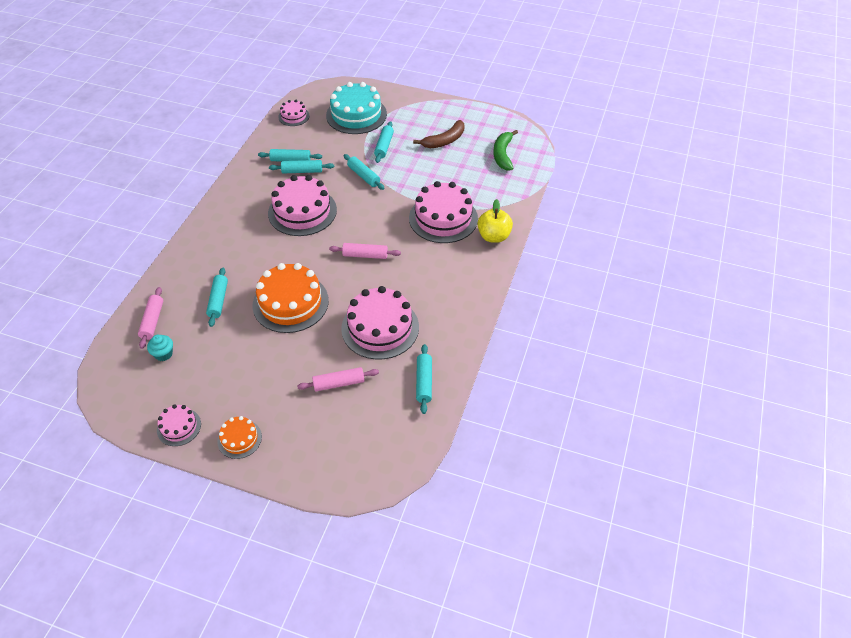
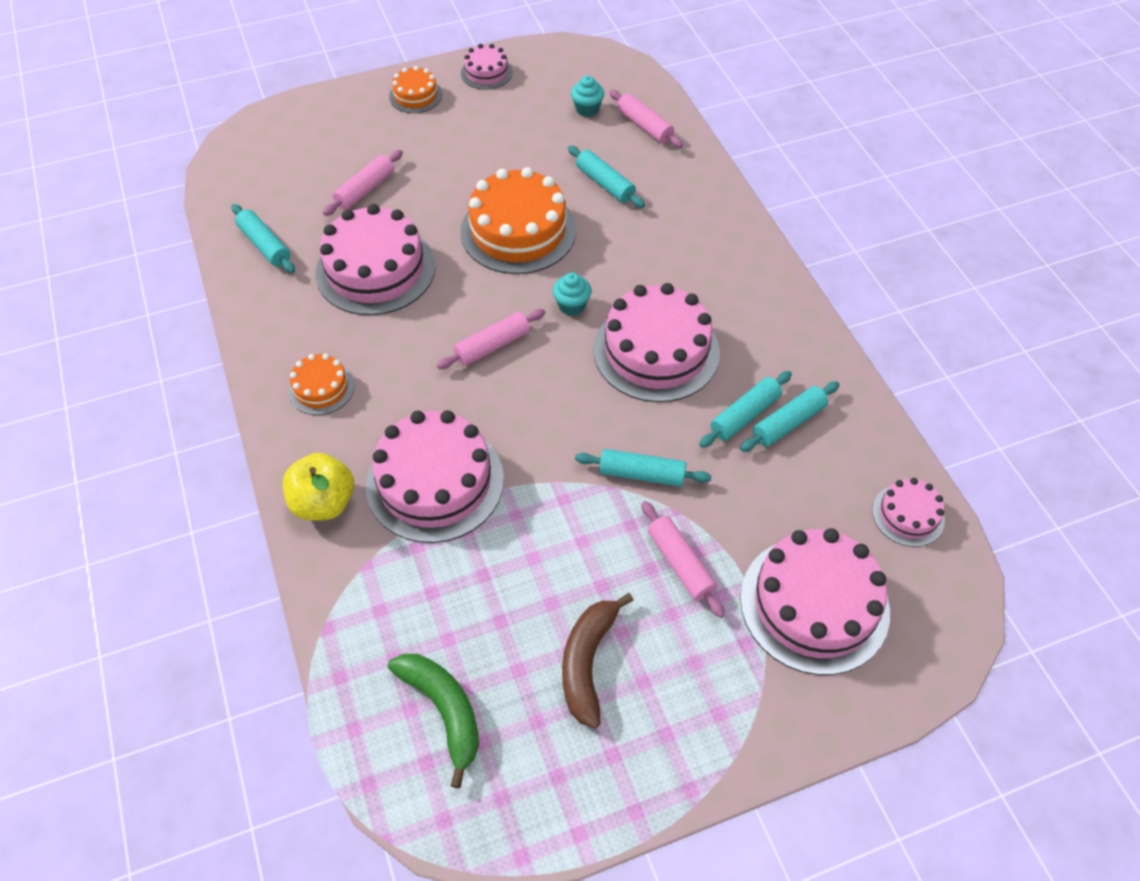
camera: 140 degrees right, 5 degrees up
turquoise cake [326,82,387,134] -> pink cake [740,528,890,675]
turquoise rolling pin [374,121,394,163] -> pink rolling pin [641,501,725,618]
none -> orange cake [288,354,354,415]
none -> turquoise cupcake [553,273,592,316]

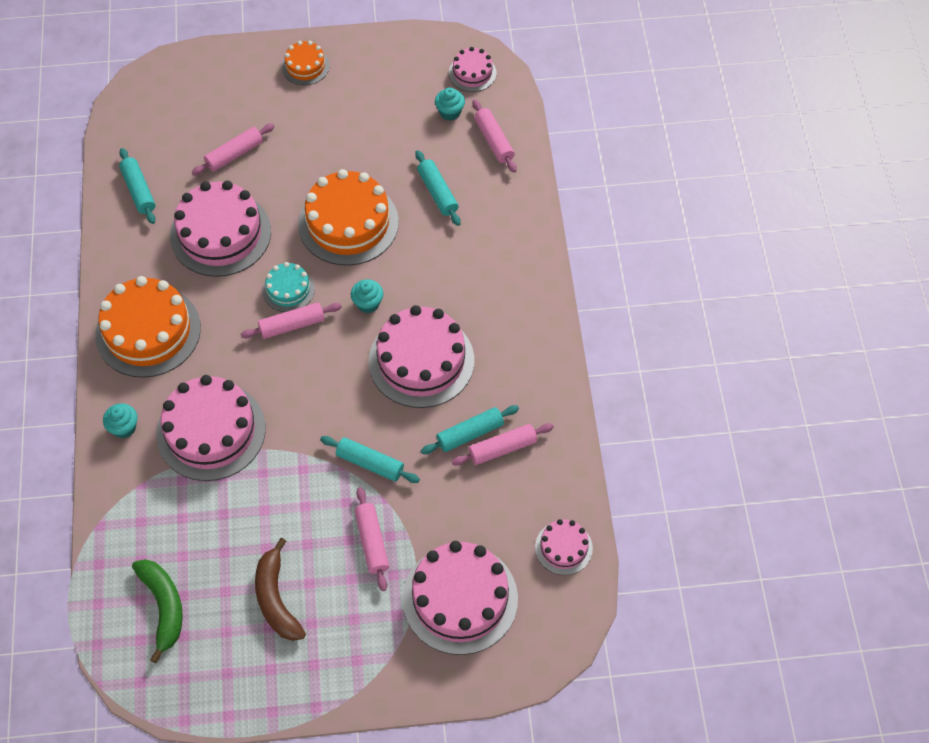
camera: 15 degrees right, 5 degrees up
yellow apple [283,453,354,521] -> turquoise cupcake [103,403,138,438]
orange cake [288,354,354,415] -> orange cake [95,276,201,378], size x1.97
pink cake [461,44,513,90] -> pink cake moved to [449,47,497,92]
brown banana [562,593,633,729] -> brown banana turned 45 degrees counterclockwise [255,538,306,641]
turquoise rolling pin [740,381,840,452] -> pink rolling pin [452,423,554,466]
none -> turquoise cake [262,262,315,312]

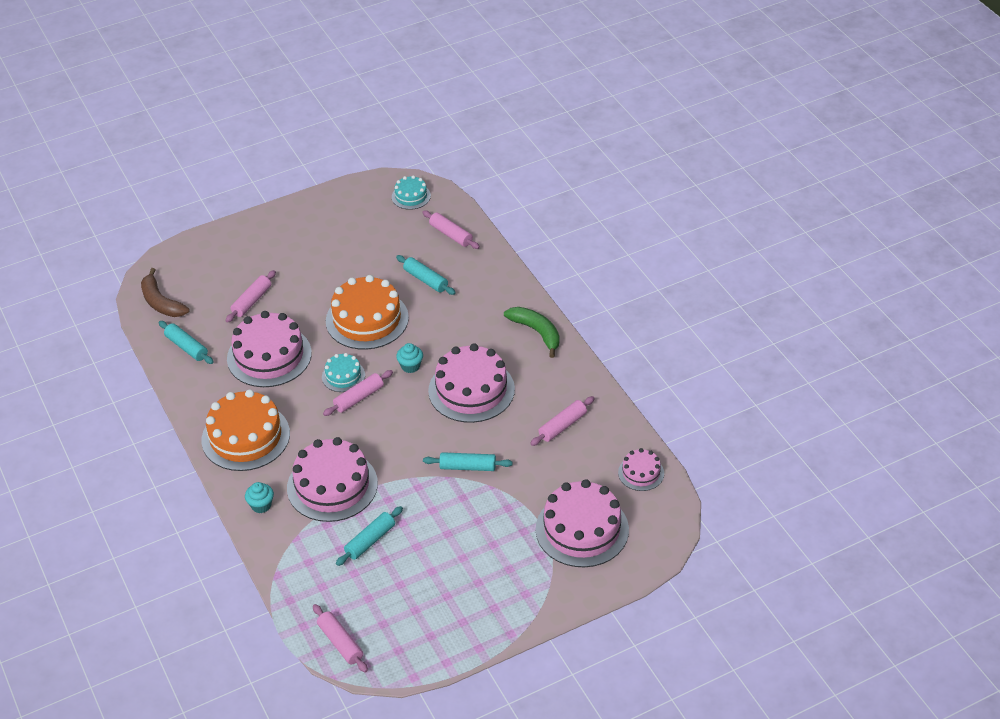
camera: 20 degrees left, 15 degrees down
green banana [132,559,183,663] -> green banana moved to [504,307,560,358]
brown banana [255,538,306,641] -> brown banana moved to [141,268,190,317]
orange cake [282,41,330,85] -> none
pink rolling pin [354,487,389,591] -> pink rolling pin moved to [313,604,368,673]
turquoise rolling pin [421,405,519,454] -> turquoise rolling pin moved to [336,506,403,566]
turquoise cupcake [435,87,465,121] -> none
pink cake [449,47,497,92] -> turquoise cake [392,175,431,210]

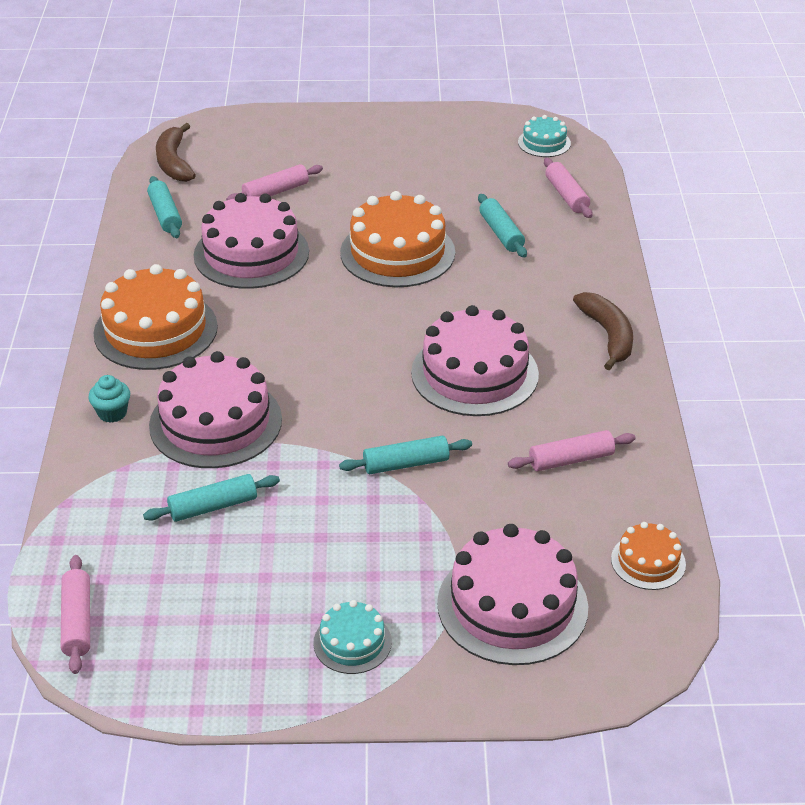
camera: 25 degrees right, 5 degrees down
turquoise cake [322,353,365,392] -> turquoise cake moved to [313,600,392,674]
pink rolling pin [323,370,393,416] -> none
turquoise cupcake [396,343,423,373] -> none
turquoise rolling pin [423,452,513,471] -> turquoise rolling pin turned 45 degrees counterclockwise [339,436,472,474]
green banana [504,307,560,358] -> brown banana [573,292,633,370]
pink cake [618,448,664,491] -> orange cake [611,522,686,590]

